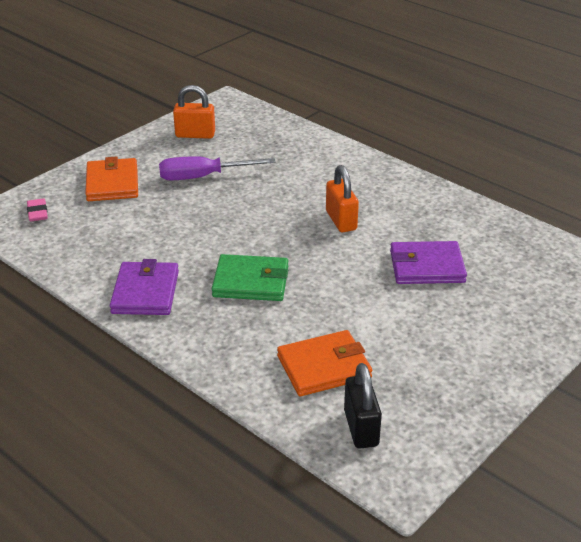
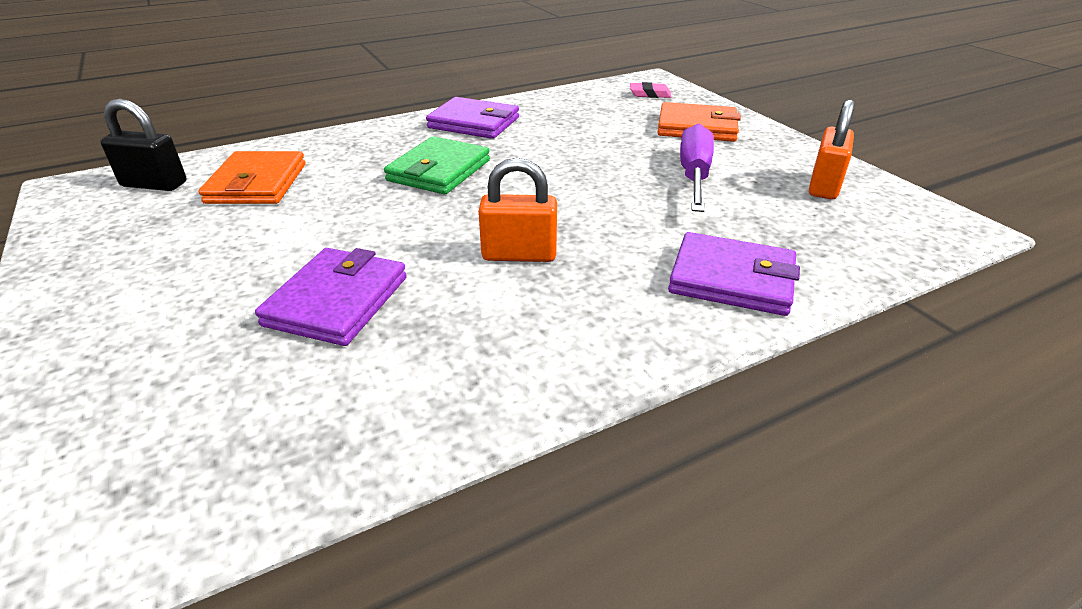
camera: 110 degrees right, 0 degrees up
none -> purple wallet [668,232,800,316]

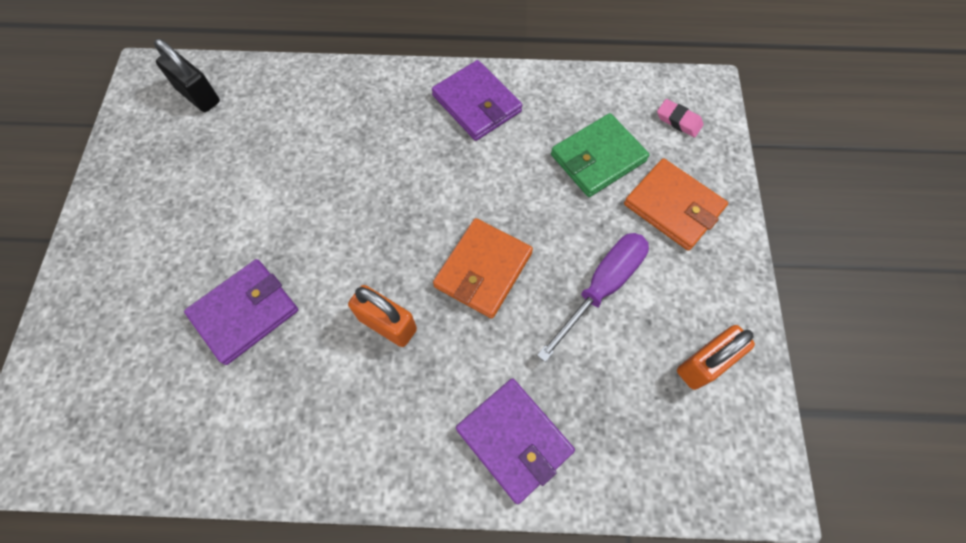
camera: 30 degrees right, 30 degrees up
orange wallet [198,151,306,204] -> orange wallet moved to [433,218,533,319]
green wallet [384,136,490,194] -> green wallet moved to [551,113,650,197]

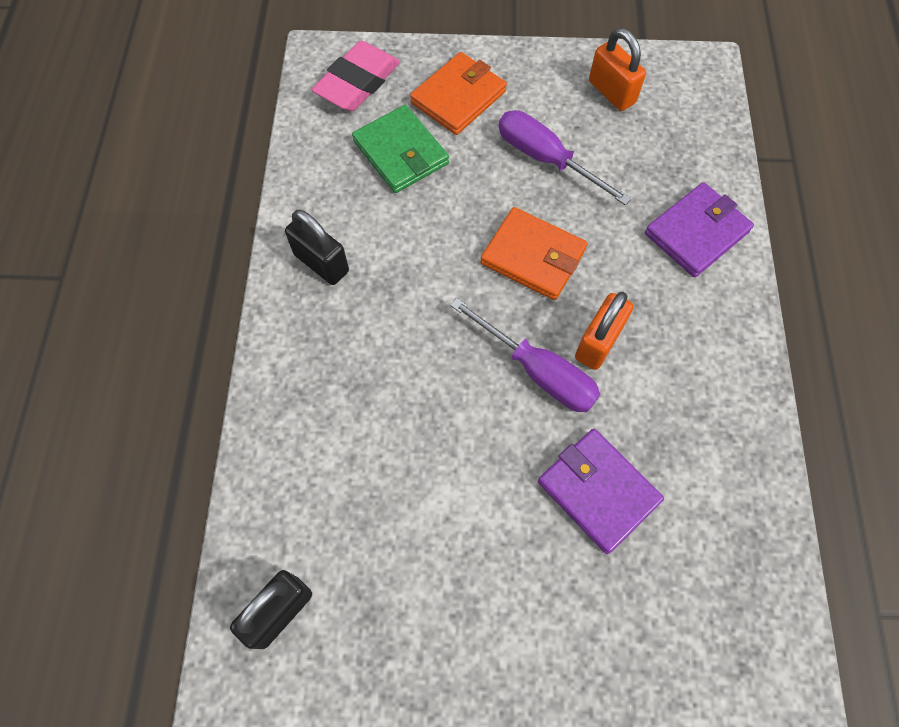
camera: 90 degrees left, 0 degrees up
purple wallet [432,60,522,141] -> black padlock [285,210,349,285]
pink eraser [657,99,704,138] -> pink eraser [312,41,400,111], size x1.98
none -> purple screwdriver [450,298,600,412]

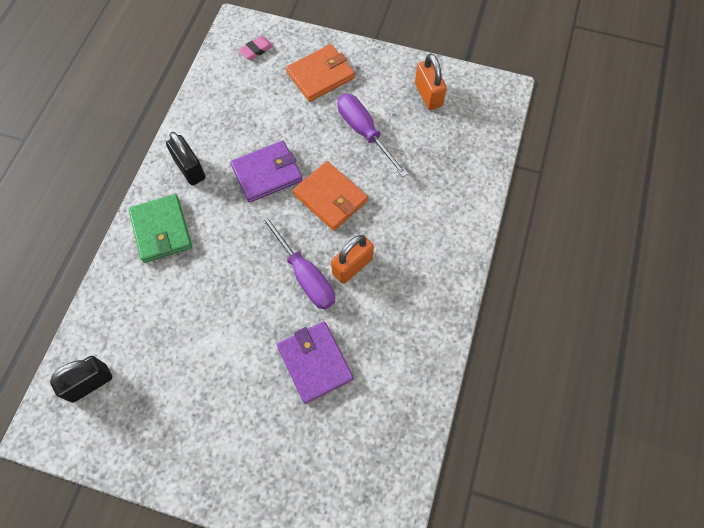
camera: 15 degrees right, 0 degrees up
pink eraser [312,41,400,111] -> pink eraser [238,36,273,60], size x0.51
green wallet [352,105,449,193] -> green wallet moved to [128,194,192,263]
purple wallet [645,182,754,277] -> purple wallet moved to [230,141,302,203]

